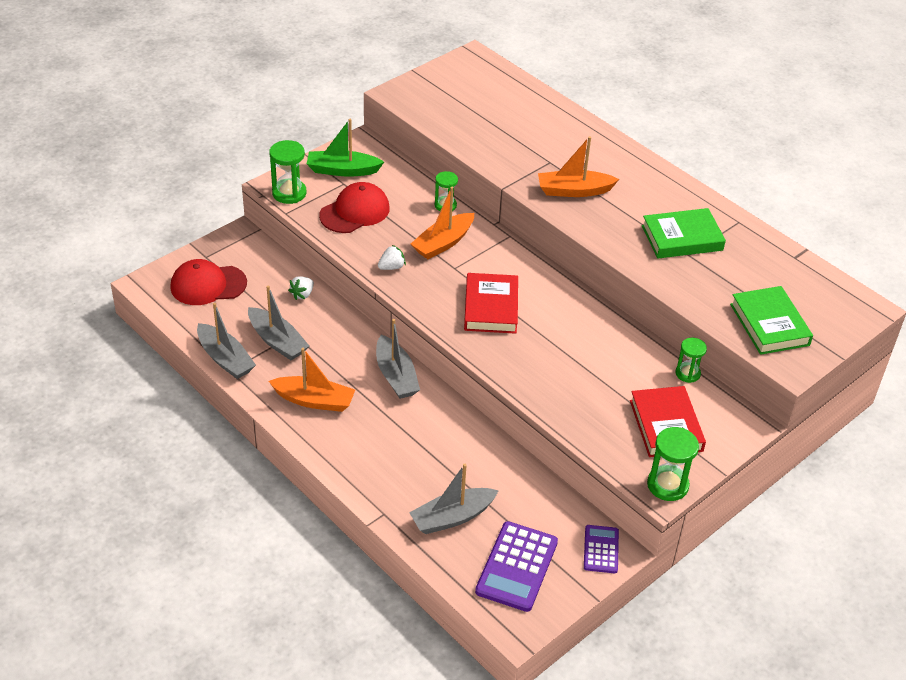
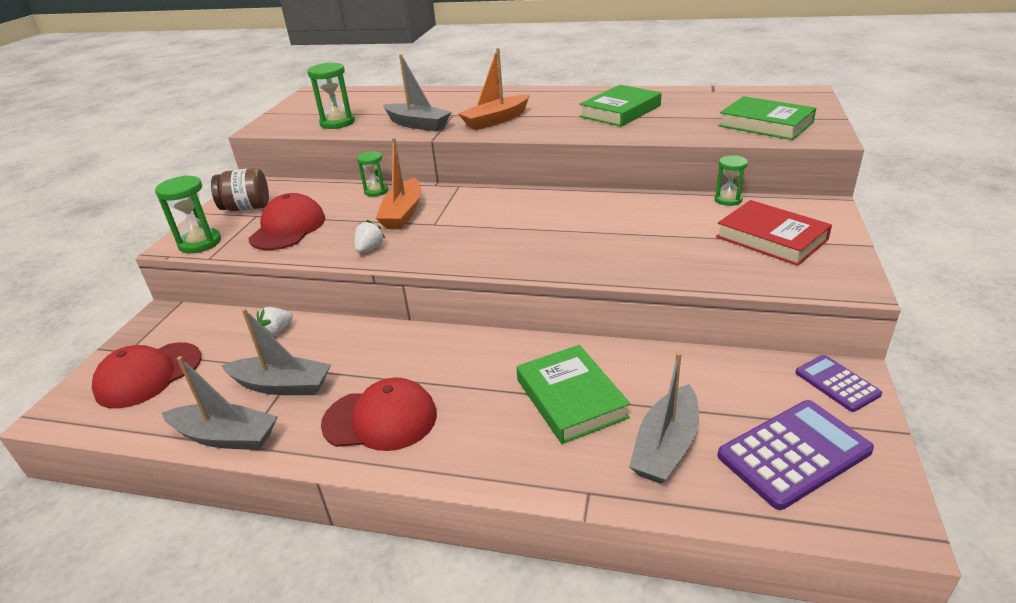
camera: 30 degrees left, 10 degrees down
orange boat [269,348,355,412] -> red cap [321,378,437,451]
white strawberry [288,277,314,300] -> white strawberry turned 45 degrees clockwise [257,307,293,336]
green boat [307,119,384,177] -> brown jar [211,168,269,211]
grey boat [376,319,420,399] -> grey boat moved to [383,54,452,131]
red book [464,273,518,334] -> none
purple calculator [475,521,558,612] -> purple calculator turned 105 degrees counterclockwise [717,400,874,510]
green hourglass [647,427,699,501] -> green hourglass moved to [307,63,355,129]
none -> green book [516,345,630,444]

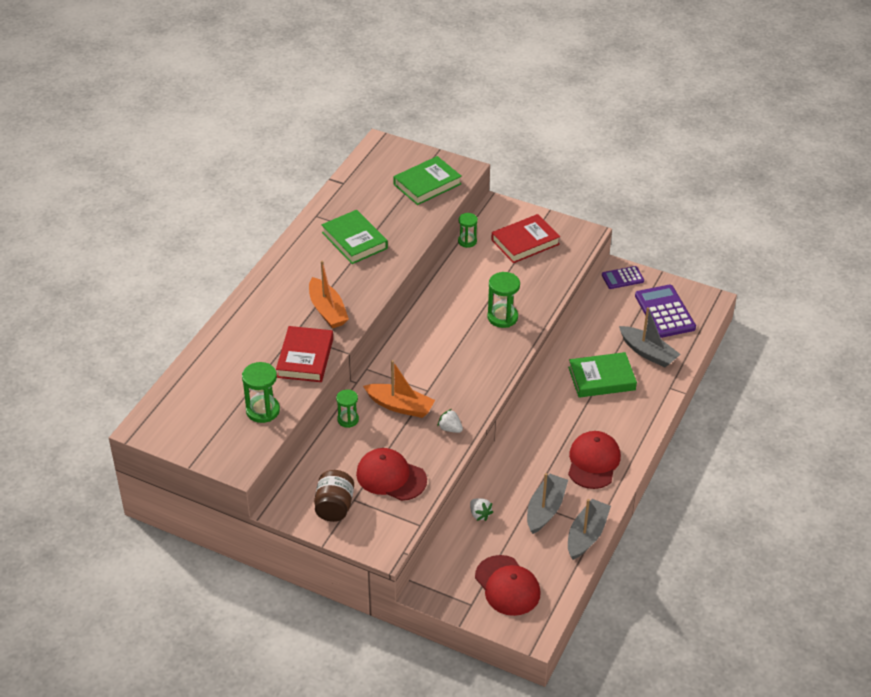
camera: 80 degrees left, 10 degrees up
green hourglass [155,175,221,253] -> green hourglass moved to [488,272,520,328]
grey boat [383,54,452,131] -> red book [276,326,333,382]

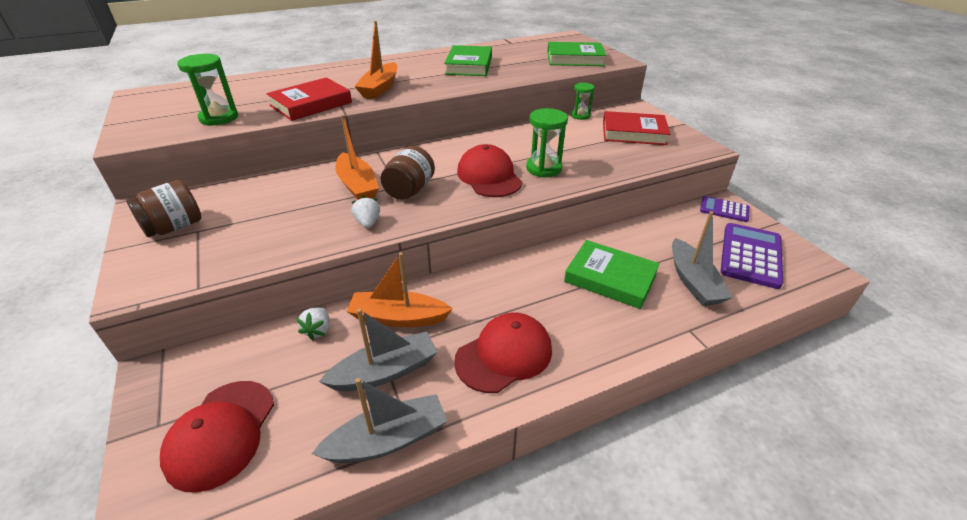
camera: 40 degrees right, 5 degrees down
green hourglass [336,389,359,428] -> none
red cap [356,448,427,501] -> red cap moved to [457,144,523,197]
none -> orange boat [346,252,453,327]
none -> brown jar [381,146,435,200]

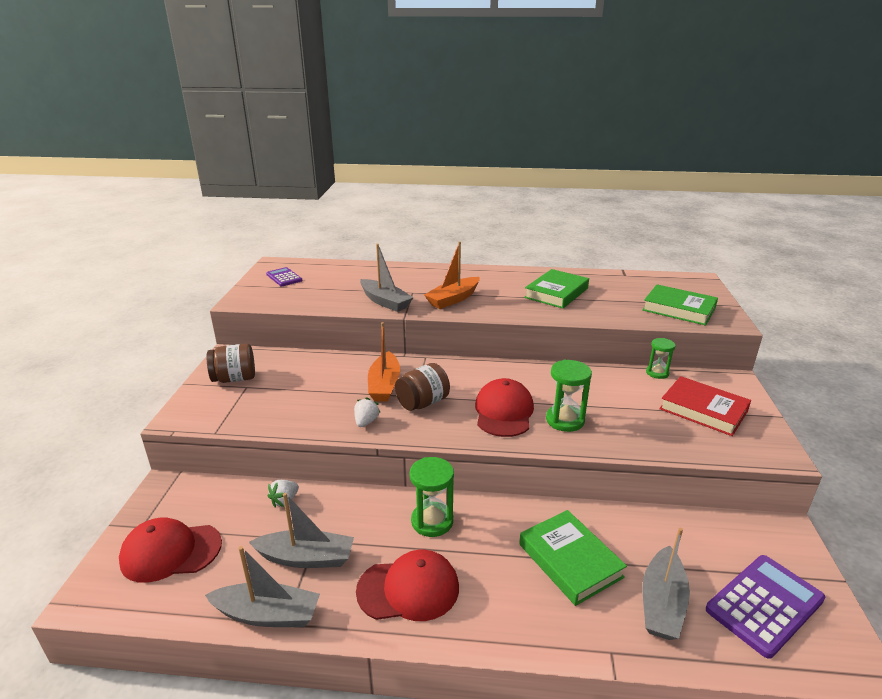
camera: 30 degrees right, 10 degrees down
red cap [160,381,274,493] -> red cap turned 45 degrees clockwise [119,517,222,583]
green hourglass [177,54,238,126] -> green hourglass moved to [410,457,454,537]
red book [266,77,352,121] -> grey boat [360,244,414,312]
orange boat [346,252,453,327] -> none
purple calculator [700,196,750,222] -> purple calculator moved to [266,267,302,286]

